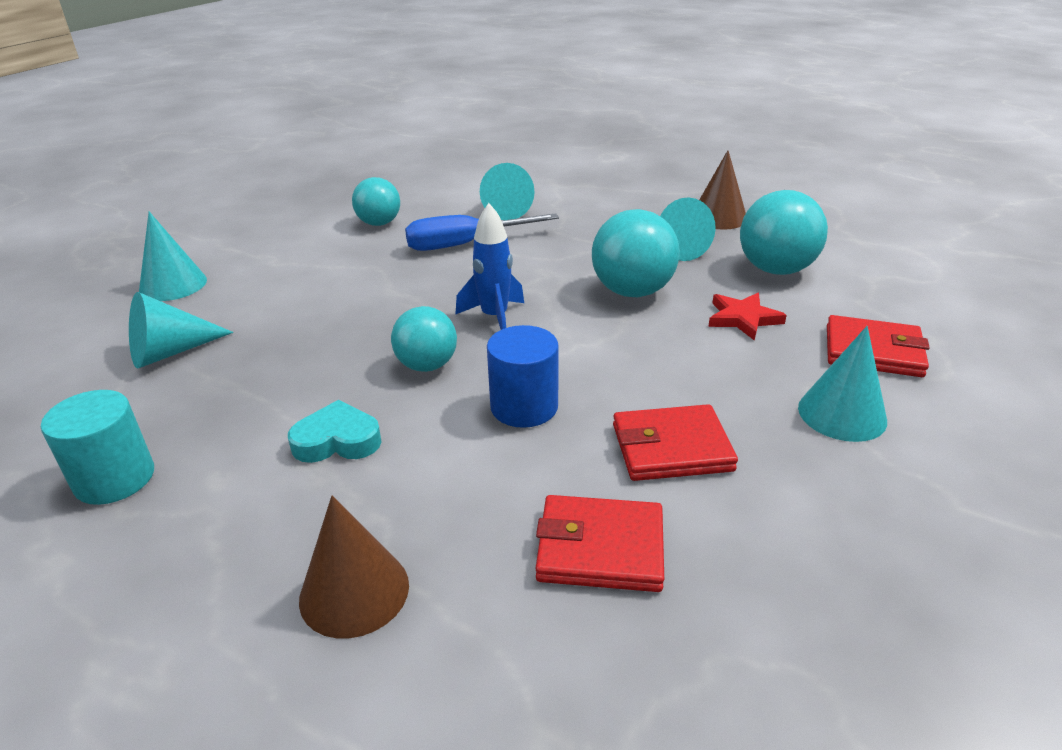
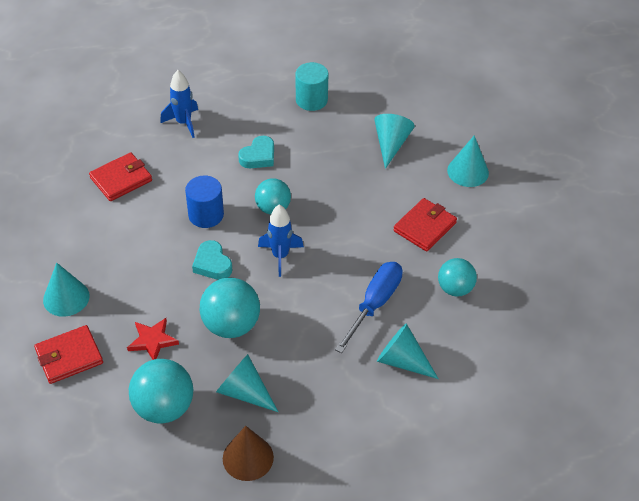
camera: 135 degrees right, 15 degrees up
brown cone [299,496,409,638] -> blue rocket [160,70,198,138]
red wallet [613,404,738,481] -> red wallet moved to [394,198,457,252]
none -> turquoise heart [192,240,232,280]

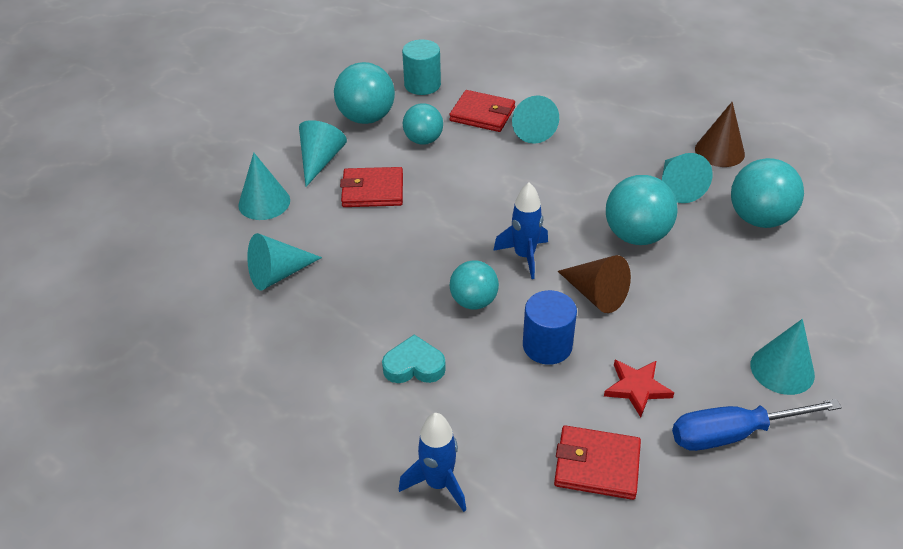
camera: 130 degrees left, 5 degrees down
red wallet [34,325,103,384] -> red wallet moved to [449,90,515,132]
red star [127,318,179,360] -> red star moved to [604,360,674,417]
turquoise heart [192,240,232,280] -> brown cone [558,255,631,313]
turquoise cylinder [296,62,328,111] -> turquoise cylinder moved to [402,39,441,95]
blue screwdriver [335,262,403,353] -> blue screwdriver moved to [672,399,842,451]
none -> turquoise cone [299,120,347,187]
none -> turquoise ball [334,62,395,124]

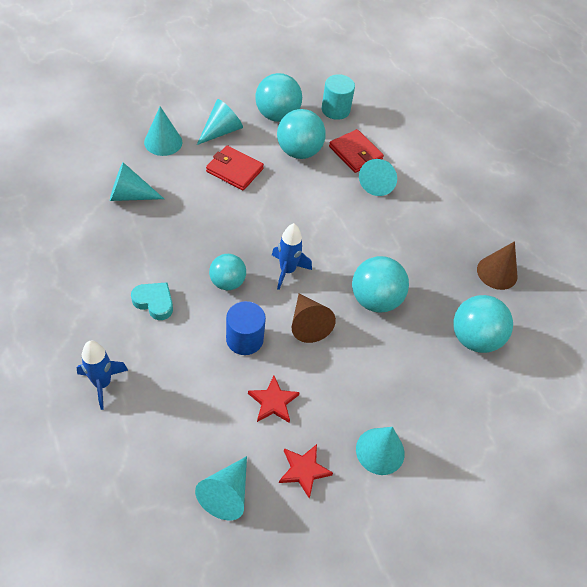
camera: 25 degrees right, 10 degrees up
turquoise ball [403,103,443,145] -> turquoise ball [277,109,326,159], size x1.52
red wallet [554,425,641,500] -> none
turquoise cone [662,153,713,203] -> turquoise cone moved to [195,456,247,521]
blue screwdriver [672,399,842,451] -> red star [279,444,333,498]

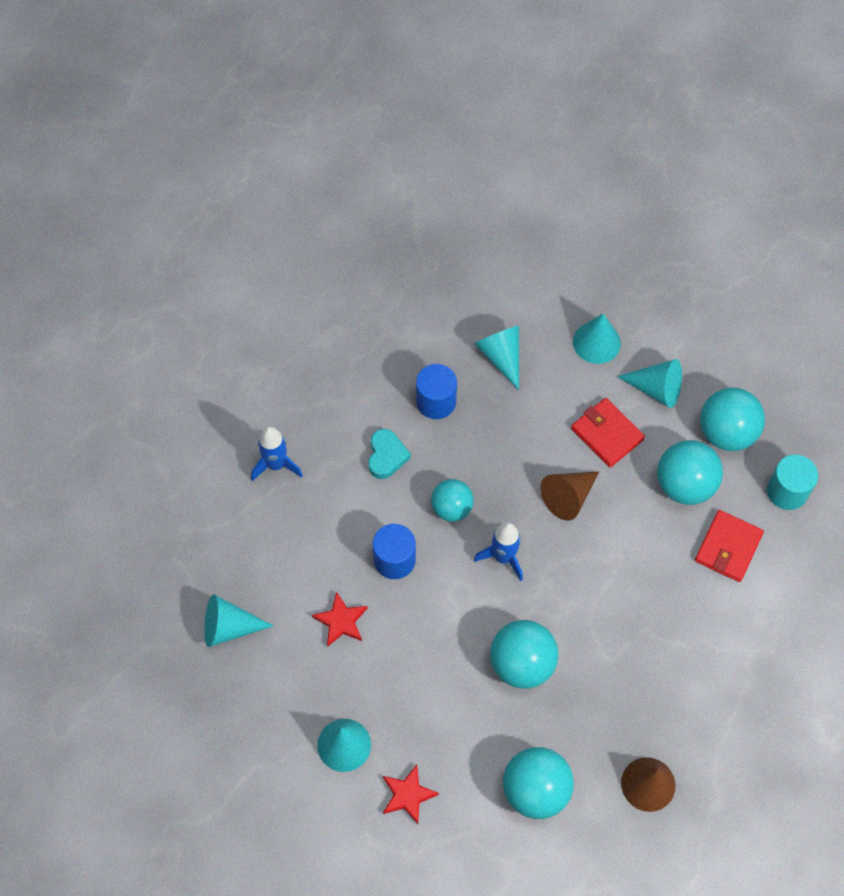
camera: 70 degrees right, 10 degrees up
red wallet [206,145,264,191] -> red wallet turned 45 degrees counterclockwise [571,398,645,467]
red star [279,444,333,498] -> red star moved to [383,765,439,824]
brown cone [292,294,336,343] -> brown cone moved to [540,472,599,520]
turquoise cone [359,159,397,196] -> none
none -> blue cylinder [416,364,457,419]

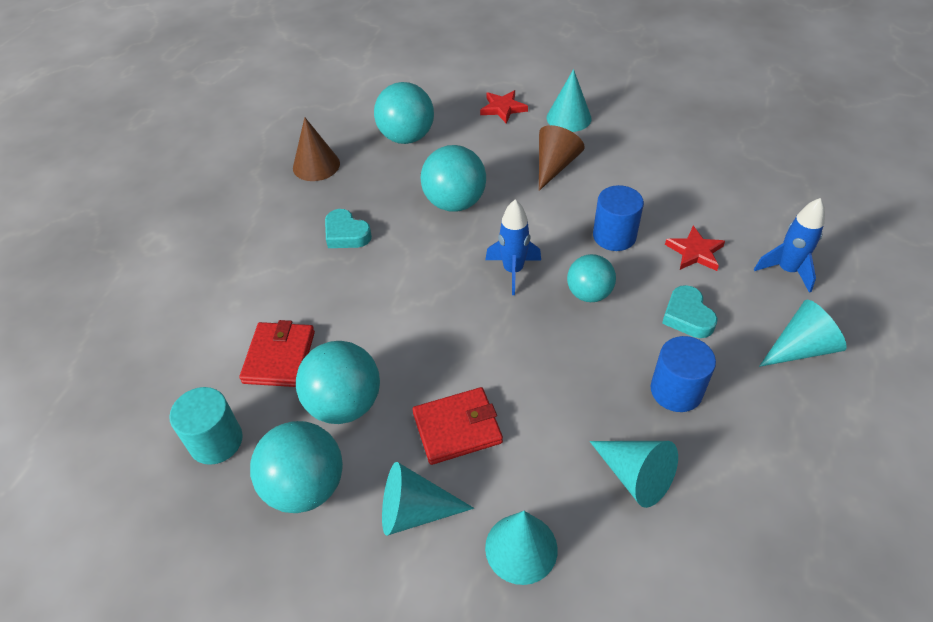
camera: 160 degrees right, 15 degrees down
turquoise cone [204,594,273,647] -> turquoise cone moved to [759,300,847,367]
red star [312,592,368,647] -> red star moved to [665,226,725,271]
brown cone [540,472,599,520] -> brown cone moved to [539,125,585,191]
red wallet [571,398,645,467] -> red wallet turned 45 degrees counterclockwise [412,387,503,465]
none -> turquoise heart [325,209,372,248]

